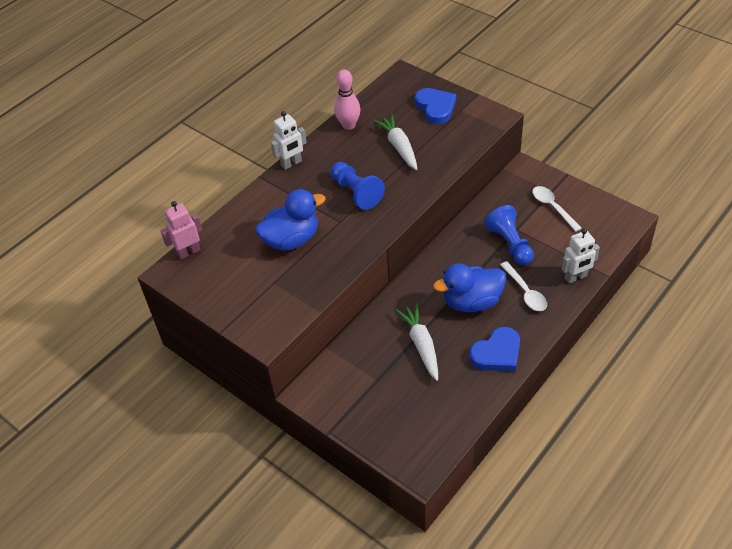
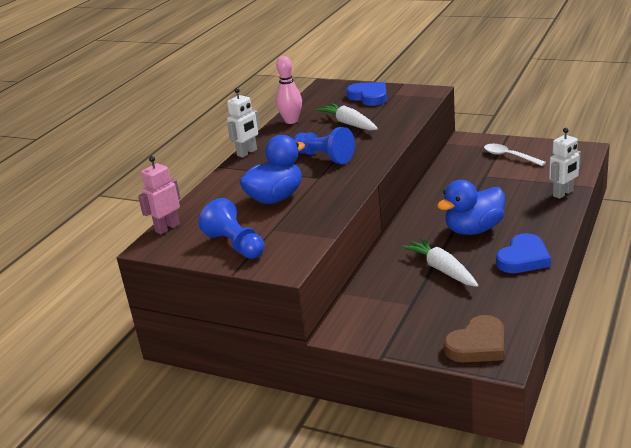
camera: 15 degrees left, 20 degrees down
blue pawn [484,205,534,265] -> blue pawn moved to [198,198,264,259]
white spoon [500,261,547,311] -> none
none -> brown heart [444,315,504,362]

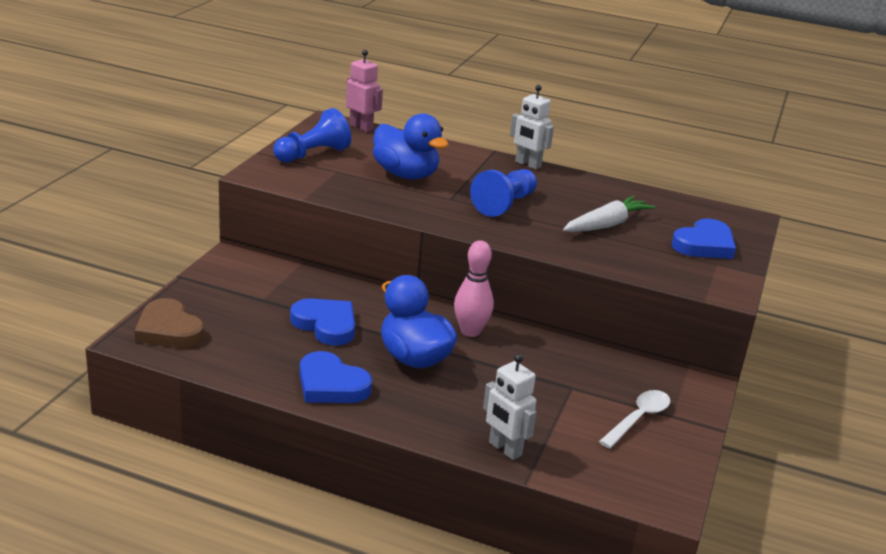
camera: 80 degrees right, 0 degrees up
pink bowling pin [276,56,302,124] -> pink bowling pin moved to [454,240,494,337]
white carrot [402,237,478,287] -> blue heart [290,298,355,346]

